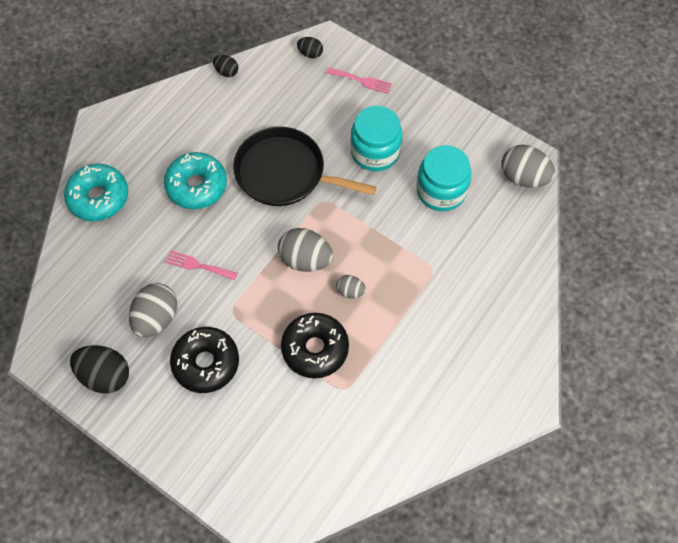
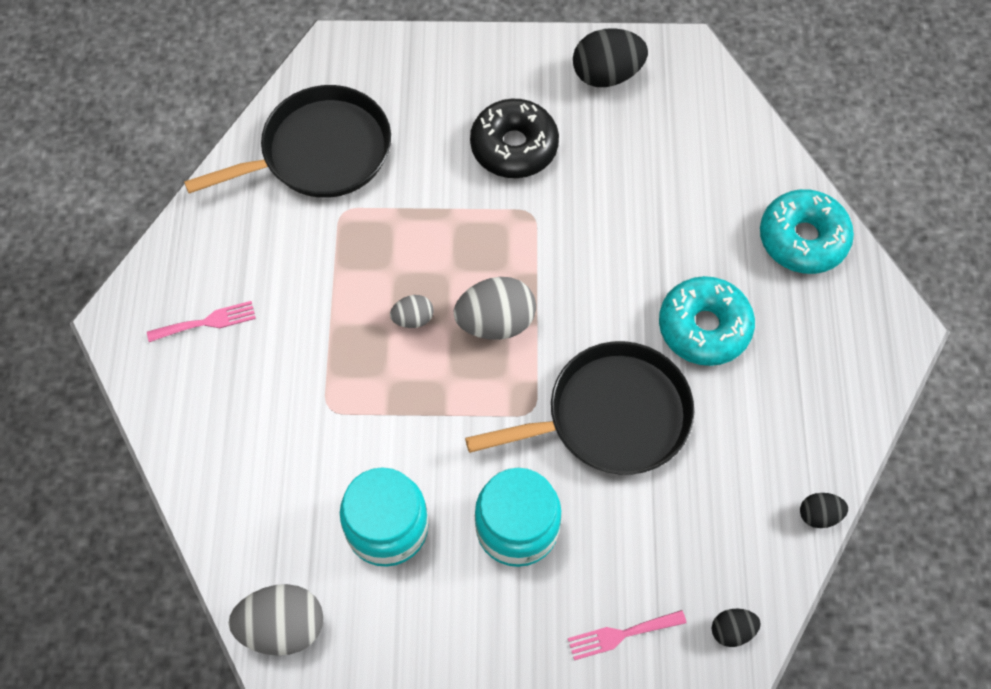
camera: 145 degrees right, 0 degrees up
grey egg [129,283,177,337] -> none
pink fork [165,250,237,281] -> pink fork moved to [147,301,256,342]
black donut [281,313,349,378] -> none
none -> black pan [184,85,391,198]

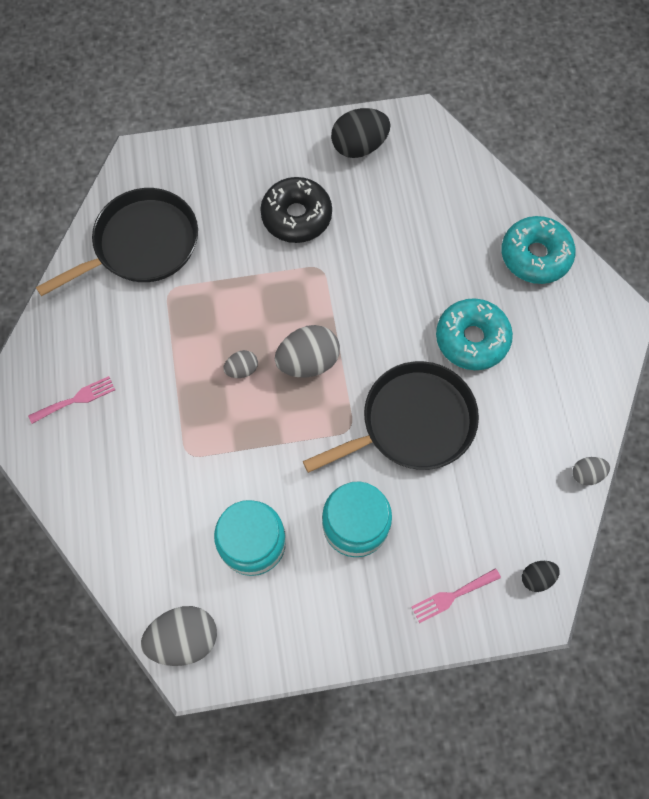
camera: 10 degrees left, 5 degrees up
black egg [800,493,848,528] -> grey egg [572,457,610,485]

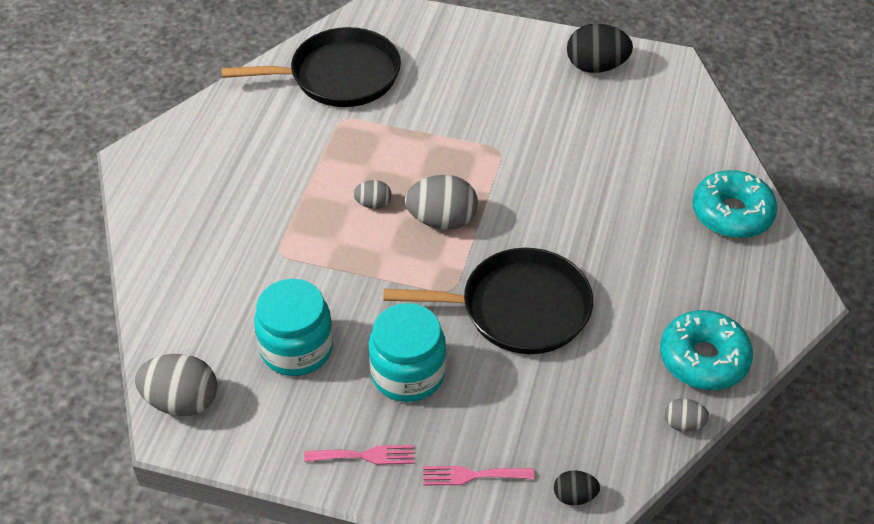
camera: 25 degrees right, 20 degrees down
pink fork [28,376,115,424] -> pink fork moved to [304,445,414,465]
black donut [260,177,332,243] -> none
turquoise donut [436,298,513,370] -> turquoise donut moved to [660,310,753,390]

